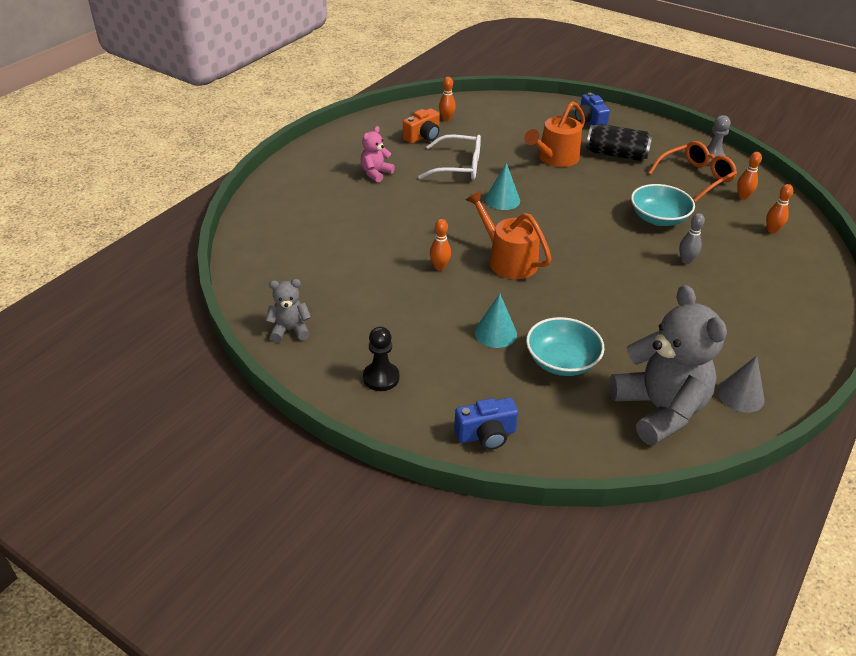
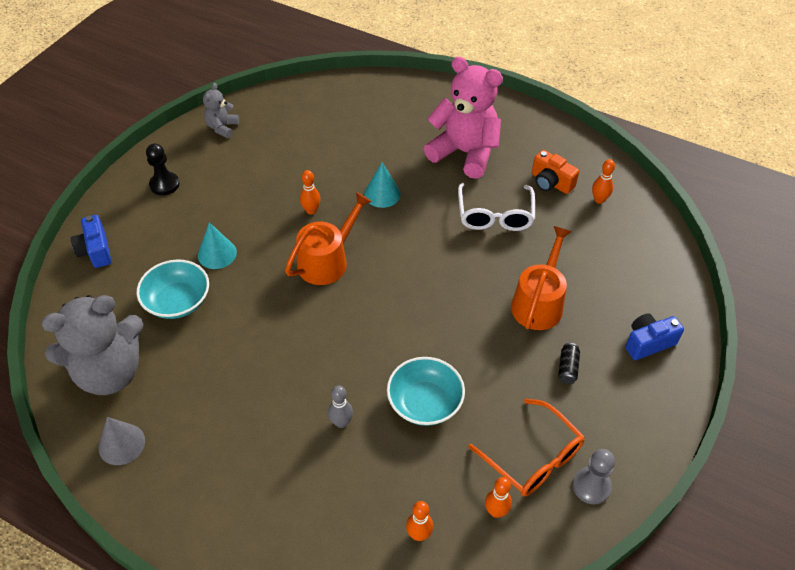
camera: 85 degrees right, 10 degrees up
grey teddy bear [265,279,311,342] -> grey teddy bear turned 150 degrees counterclockwise [203,83,239,138]
pink teddy bear [361,126,395,183] -> pink teddy bear [424,57,503,179], size x2.09
turquoise cone [485,163,520,210] -> turquoise cone moved to [364,162,401,208]
orange watering can [524,101,585,167] -> orange watering can turned 75 degrees clockwise [511,226,572,330]
black can [586,124,652,161] -> black can [558,343,580,384], size x0.49

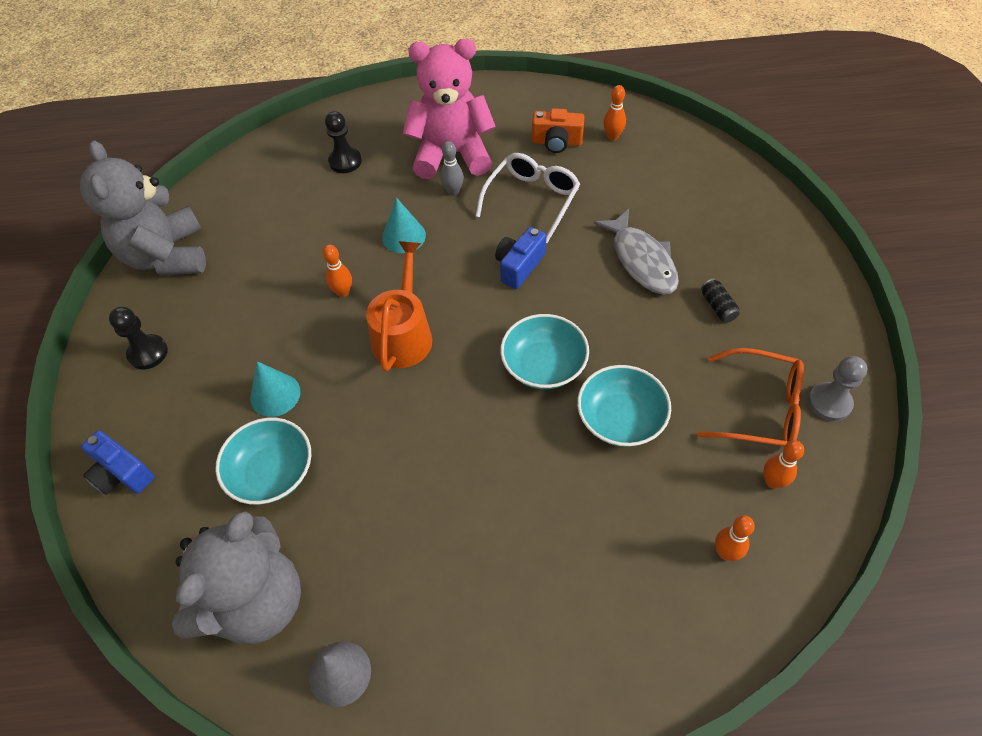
camera: 30 degrees left, 5 degrees up
grey teddy bear [203,83,239,138] -> grey teddy bear [80,140,206,276], size x2.09
grey bowling pin [328,386,353,428] -> grey bowling pin moved to [440,141,464,196]
white glasses [458,183,535,231] -> white glasses turned 120 degrees counterclockwise [475,153,580,243]
orange watering can [511,226,572,330] -> grey fish [593,209,679,294]
blue camera [625,313,684,360] -> blue camera moved to [495,227,546,289]
none -> black pawn [325,111,362,173]
none -> turquoise bowl [500,314,589,389]

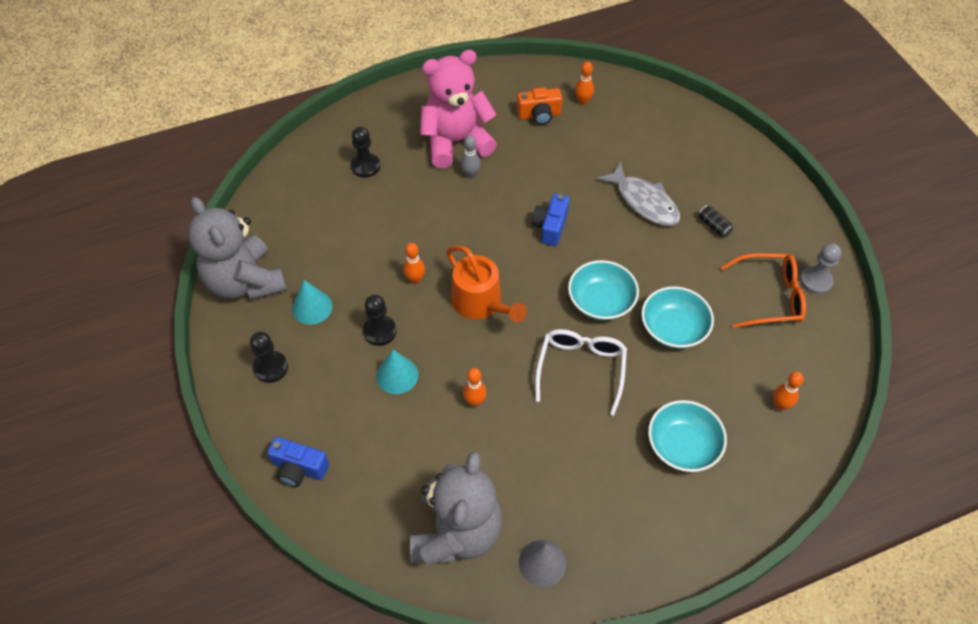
camera: 20 degrees left, 0 degrees up
turquoise bowl [216,418,311,505] -> turquoise bowl moved to [648,400,727,472]
orange watering can [366,241,432,372] -> orange watering can turned 150 degrees clockwise [446,245,527,322]
turquoise cone [382,198,426,253] -> turquoise cone moved to [292,280,332,325]
white glasses [475,153,580,243] -> white glasses moved to [535,329,627,416]
orange bowling pin [763,440,804,489] -> orange bowling pin moved to [463,368,487,407]
none -> black pawn [363,295,396,346]

